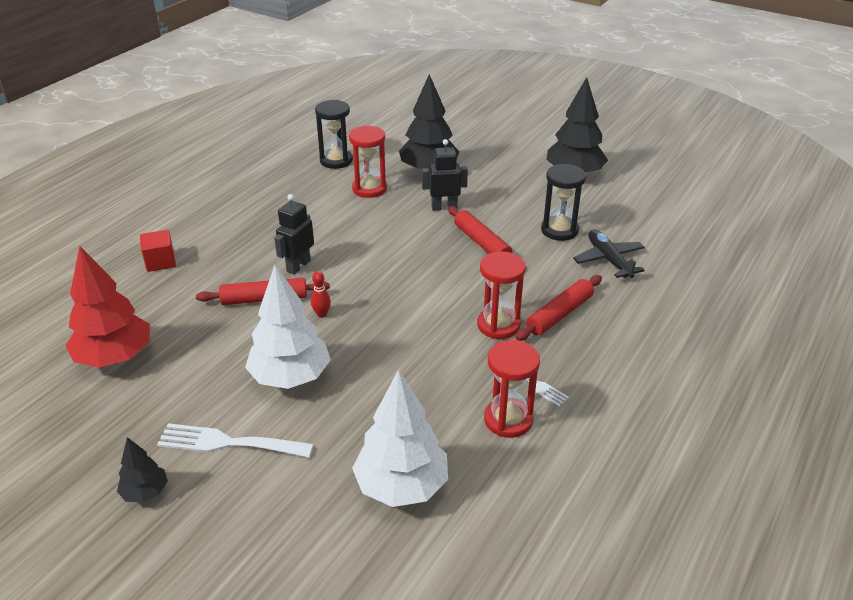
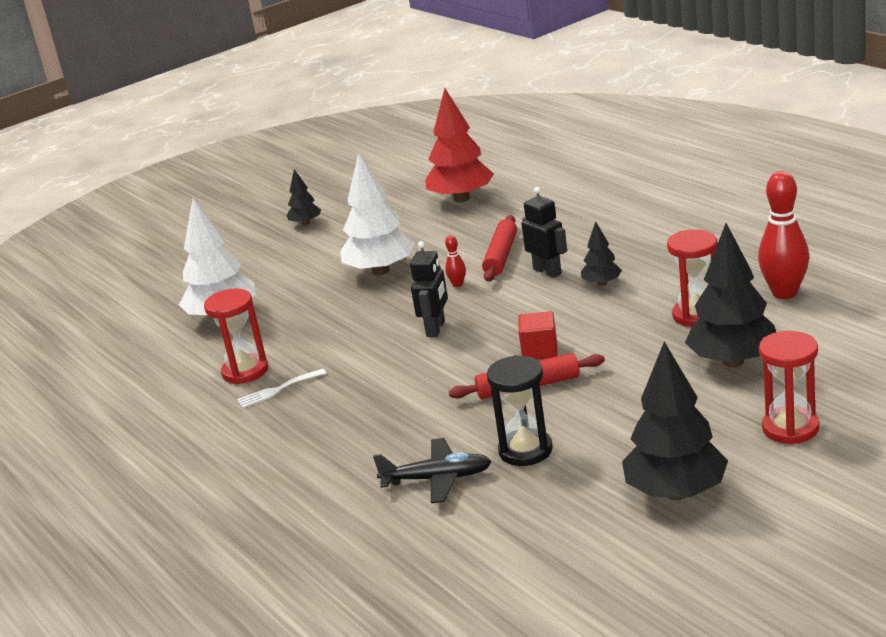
camera: 115 degrees right, 10 degrees down
red cube [140,230,176,272] -> red cube moved to [519,311,558,359]
white fork [157,423,314,458] -> none
black hourglass [315,100,353,169] -> red bowling pin [758,171,809,299]
black robot [422,139,468,211] -> black robot moved to [410,241,448,337]
red hourglass [477,252,526,339] -> red hourglass moved to [759,331,820,444]
red rolling pin [516,275,602,341] -> none
none -> black tree [581,221,622,286]

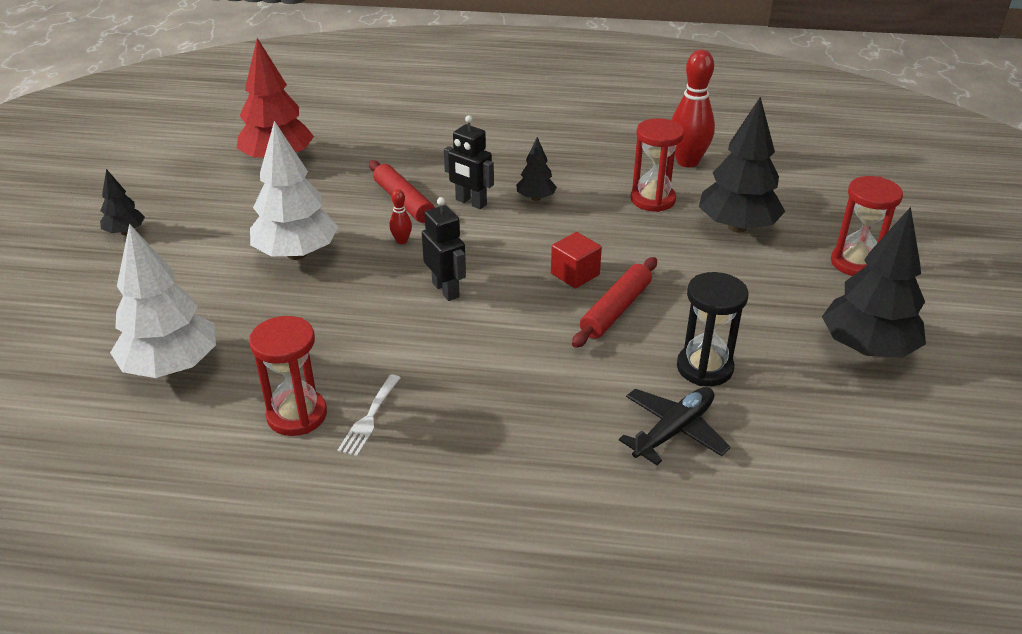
camera: 50 degrees left, 10 degrees up
black robot [521,187,567,278] -> black robot turned 150 degrees counterclockwise [444,115,494,209]

